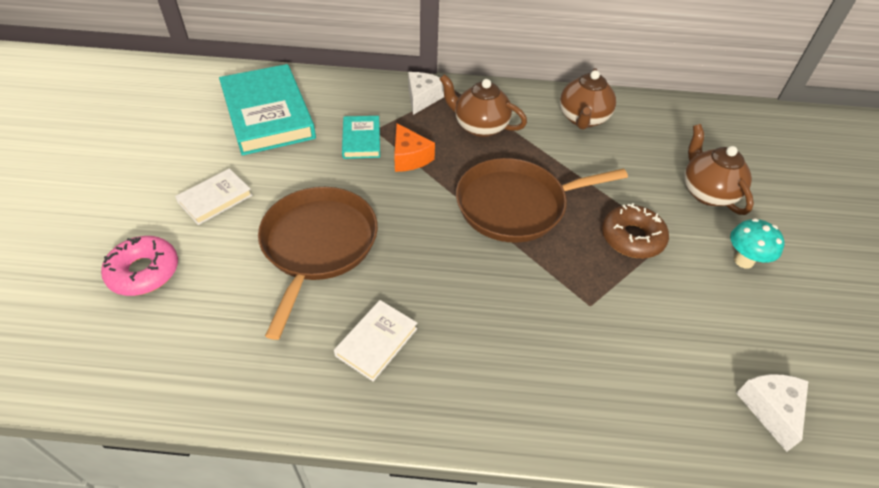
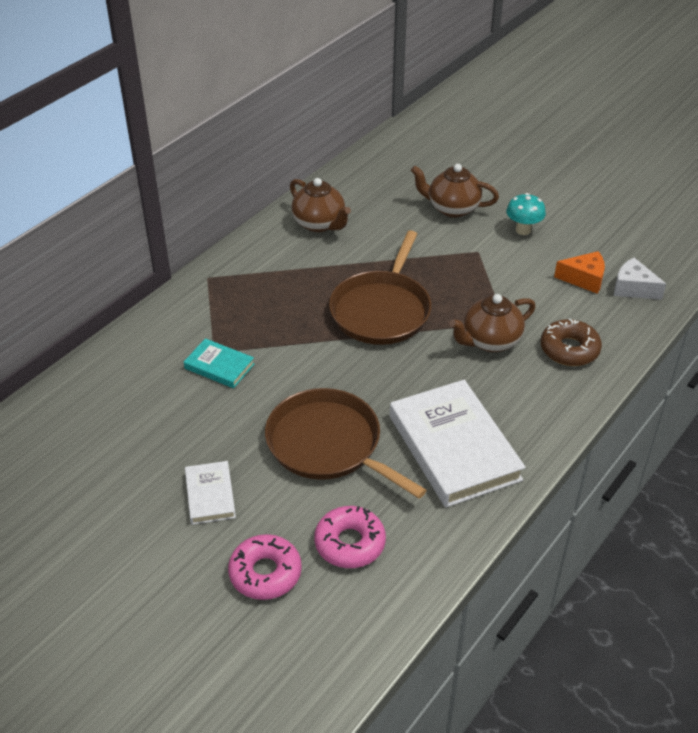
camera: 55 degrees left, 5 degrees down
turquoise book [219,64,316,156] -> none
white book [334,300,417,382] -> white book [390,380,526,508], size x2.03
orange cheese [394,123,435,172] -> orange cheese moved to [554,251,605,294]
white cheese [408,72,444,115] -> none
brown teapot [440,74,527,137] -> brown teapot moved to [449,294,536,352]
brown donut [602,203,669,258] -> brown donut moved to [541,318,602,366]
none -> pink donut [314,506,386,568]

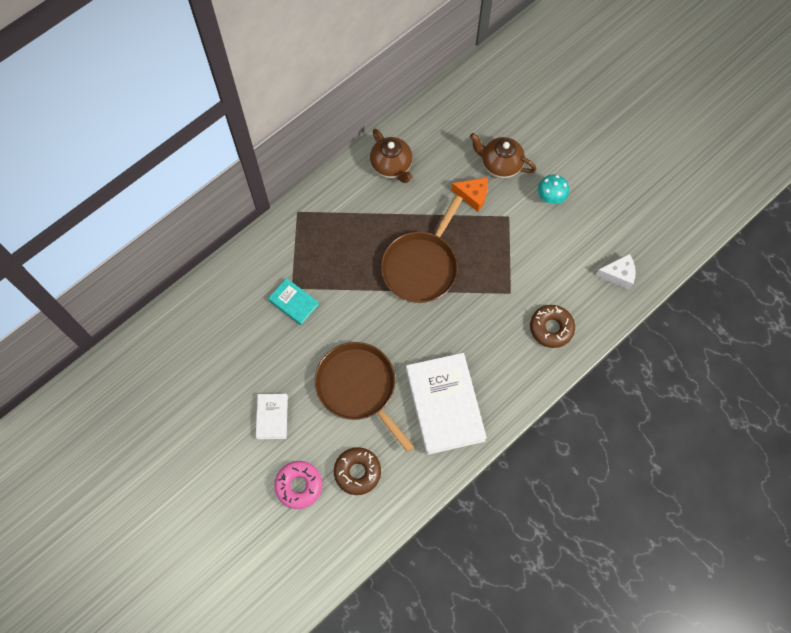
camera: 10 degrees right, 25 degrees up
pink donut [314,506,386,568] -> brown donut [334,447,381,495]
brown teapot [449,294,536,352] -> none
orange cheese [554,251,605,294] -> orange cheese moved to [451,177,488,212]
white cheese [614,258,666,300] -> white cheese turned 135 degrees clockwise [595,254,636,290]

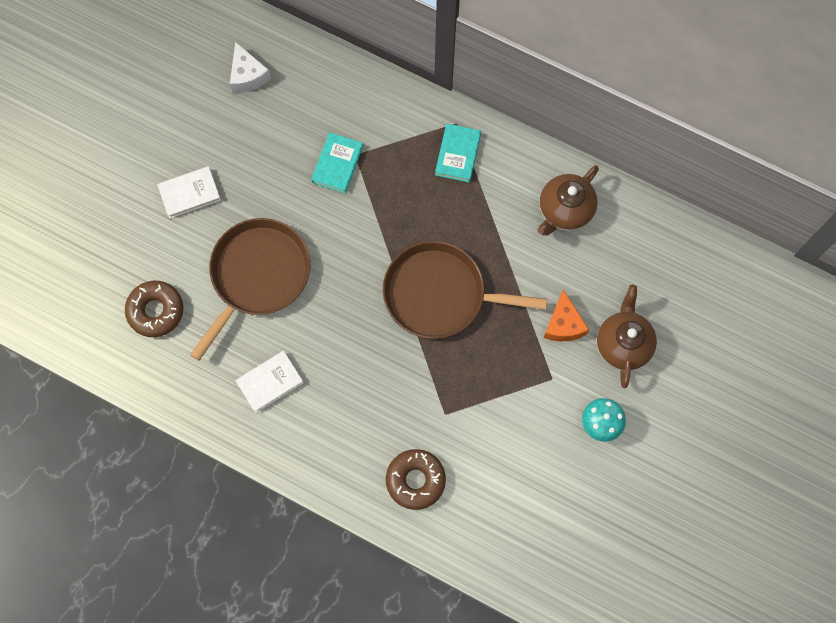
camera: 70 degrees right, 5 degrees up
pink donut [274,461,322,509] -> none
white book [406,353,487,455] -> white book [235,351,304,413], size x0.49
white cheese [595,254,636,290] -> white cheese moved to [230,42,271,93]
none -> turquoise book [435,124,481,183]

